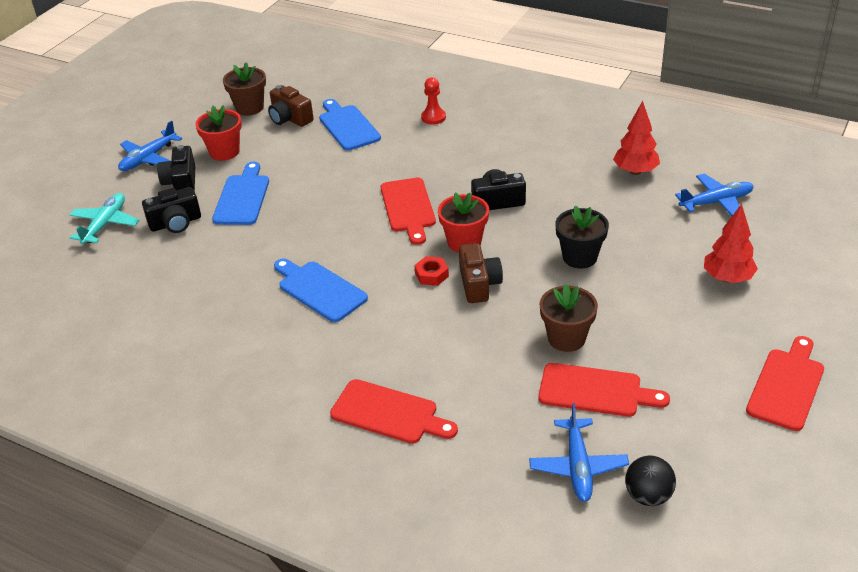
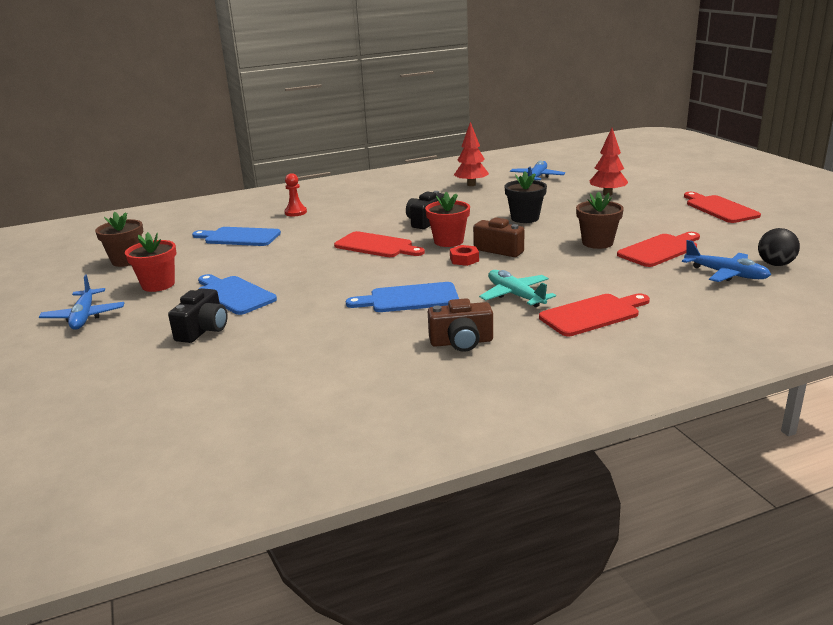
camera: 50 degrees left, 15 degrees down
turquoise plane [69,193,139,244] -> turquoise plane moved to [479,270,556,307]
black camera [157,145,195,192] -> none
brown camera [268,85,314,127] -> brown camera moved to [428,298,493,352]

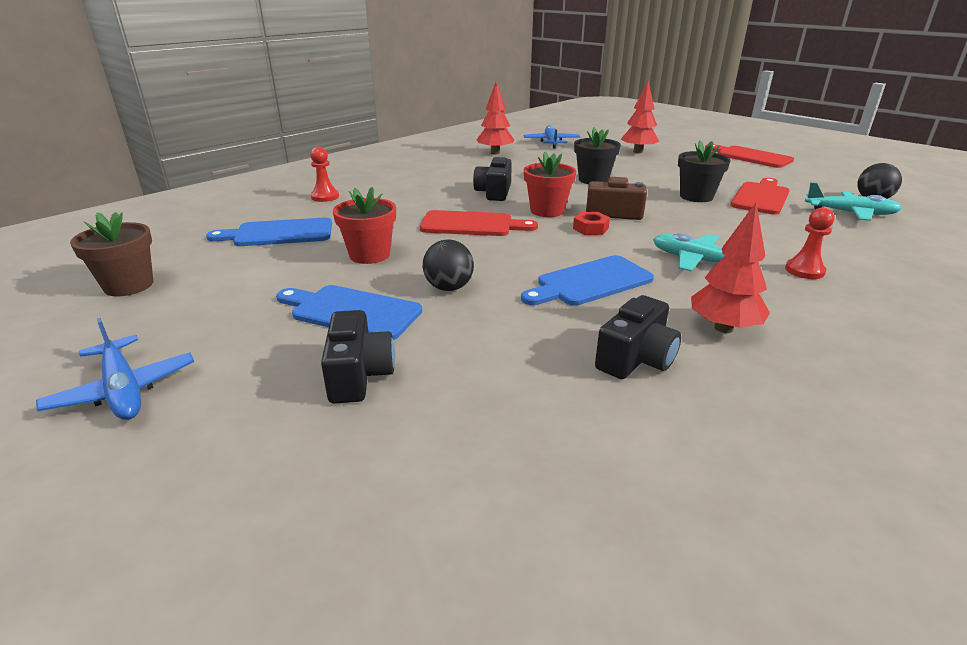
camera: 25 degrees left, 5 degrees up
red flower pot [125,232,176,292] -> red flower pot moved to [333,187,396,264]
brown camera [428,298,493,352] -> red tree [691,203,770,333]
red cutting board [539,293,650,336] -> red pawn [785,207,834,279]
brown flower pot [576,191,624,249] -> black flower pot [678,141,731,202]
blue plane [682,240,771,282] -> turquoise plane [805,182,902,221]
none -> black ball [423,240,474,291]
none -> black camera [595,295,681,379]

